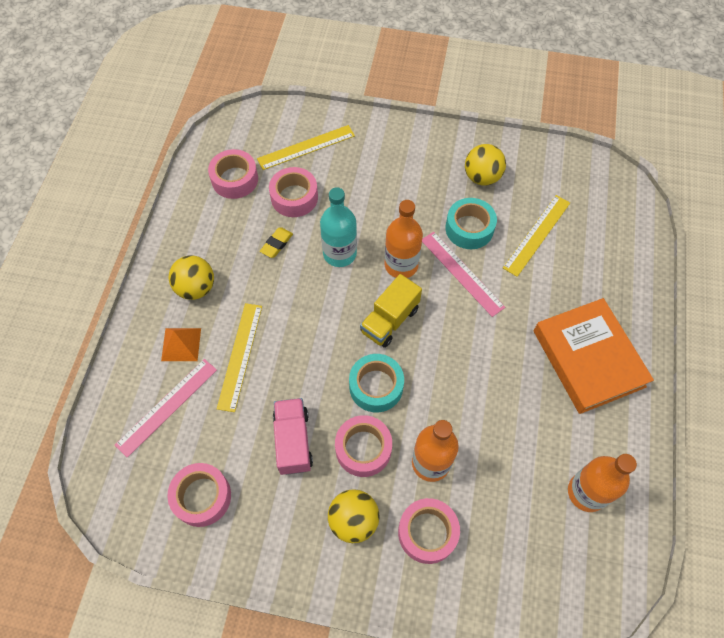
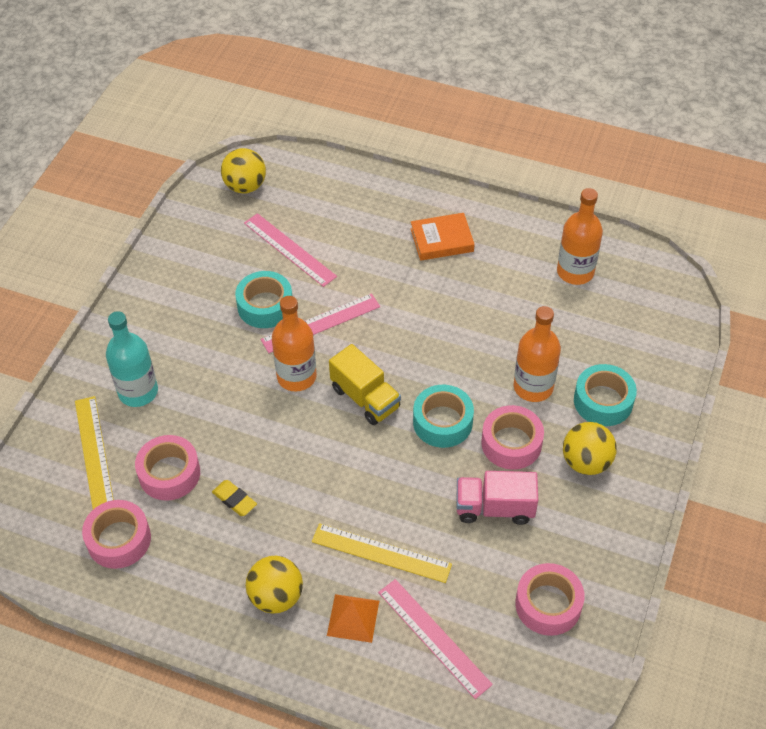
camera: 80 degrees left, 10 degrees down
turquoise bottle [320,187,357,267] -> turquoise bottle moved to [106,311,158,407]
pink tape [398,498,460,564] -> turquoise tape [574,364,637,426]
yellow ball [465,144,506,186] -> yellow ball moved to [221,148,266,194]
yellow ruler [503,195,570,277] -> pink ruler [244,213,337,287]
orange book [534,298,654,414] -> orange book [411,213,475,261], size x0.57

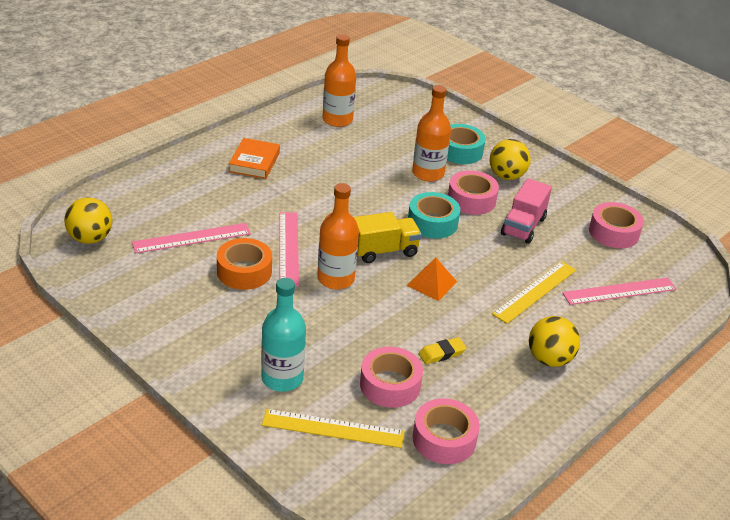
camera: 70 degrees left, 15 degrees down
turquoise tape [235,271,292,328] -> orange tape [217,238,272,290]
orange pyramid [327,594,379,643] -> orange pyramid moved to [407,258,457,301]

